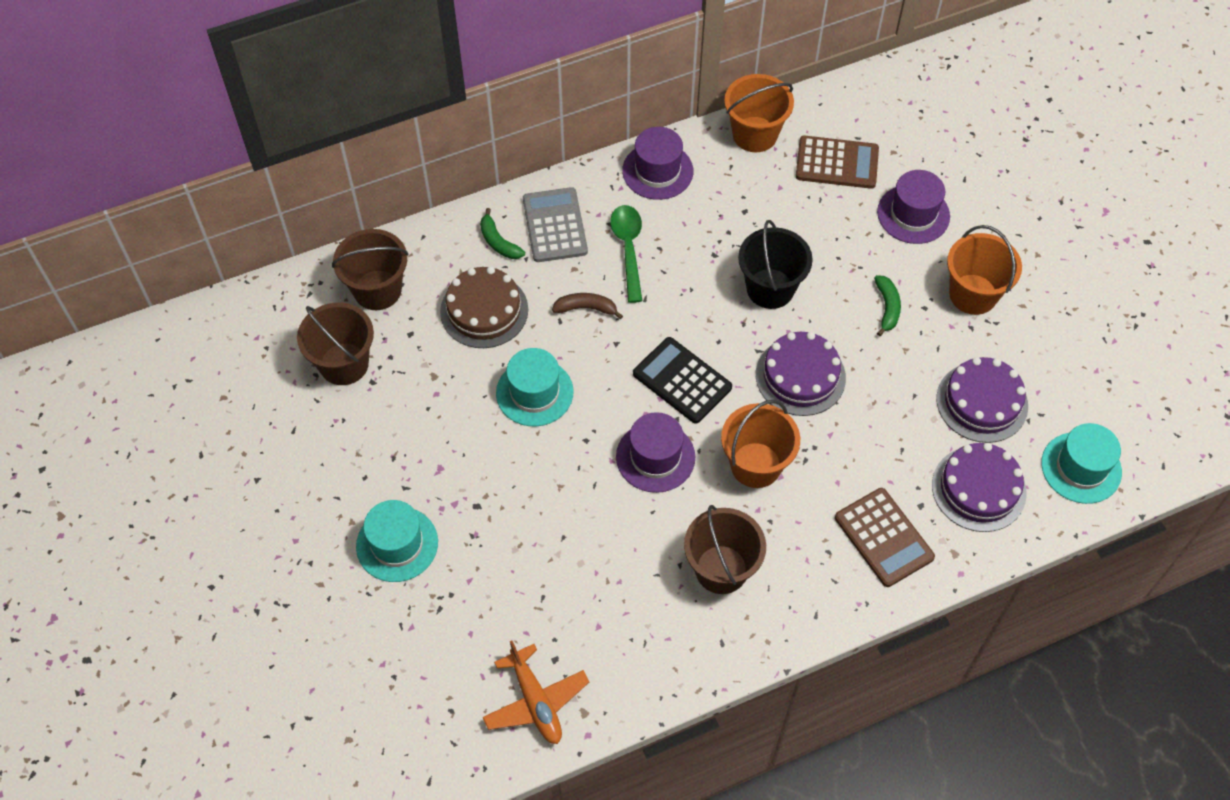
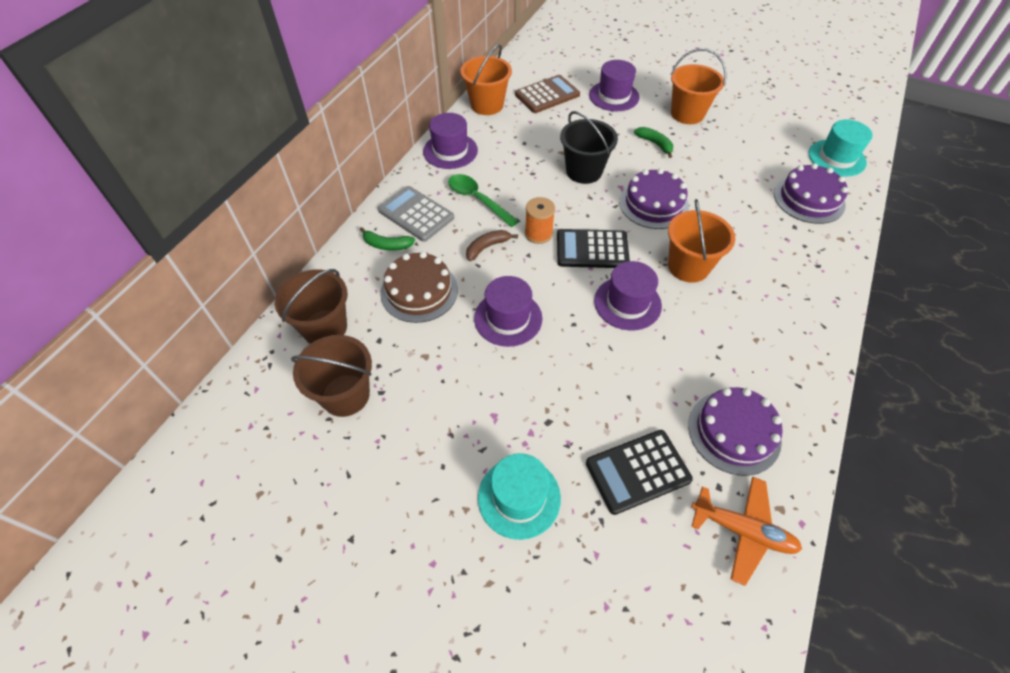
camera: 40 degrees left, 5 degrees down
turquoise hat [496,348,574,426] -> purple hat [474,276,542,347]
brown bucket [684,505,766,594] -> none
brown calculator [835,488,935,587] -> none
purple cake [937,357,1028,443] -> purple cake moved to [688,387,783,476]
none -> orange spool [525,197,555,244]
none -> black calculator [586,430,693,515]

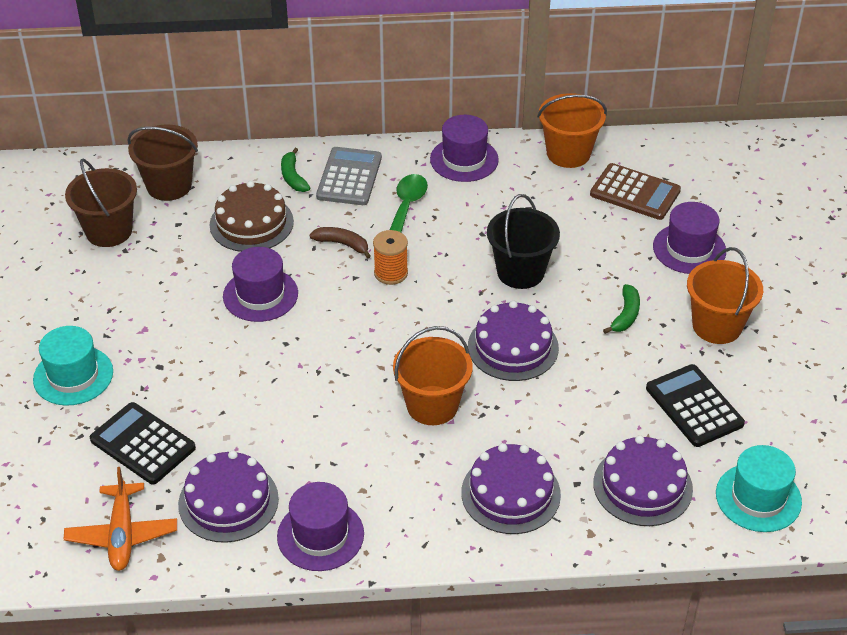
camera: 60 degrees right, 10 degrees down
black calculator [557,229,630,268] -> black calculator moved to [646,364,745,447]
purple hat [594,261,662,330] -> purple hat moved to [277,482,364,571]
none -> purple cake [461,443,561,534]

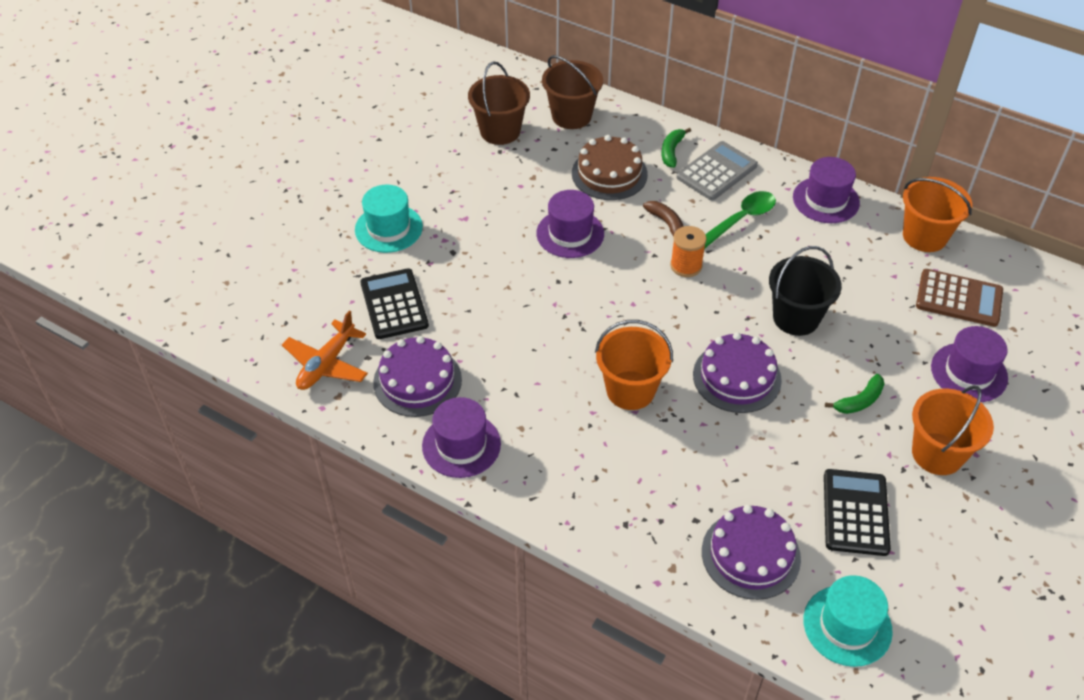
camera: 35 degrees right, 5 degrees up
purple cake [461,443,561,534] -> none
brown calculator [590,163,681,220] -> brown calculator turned 45 degrees counterclockwise [916,269,1003,327]

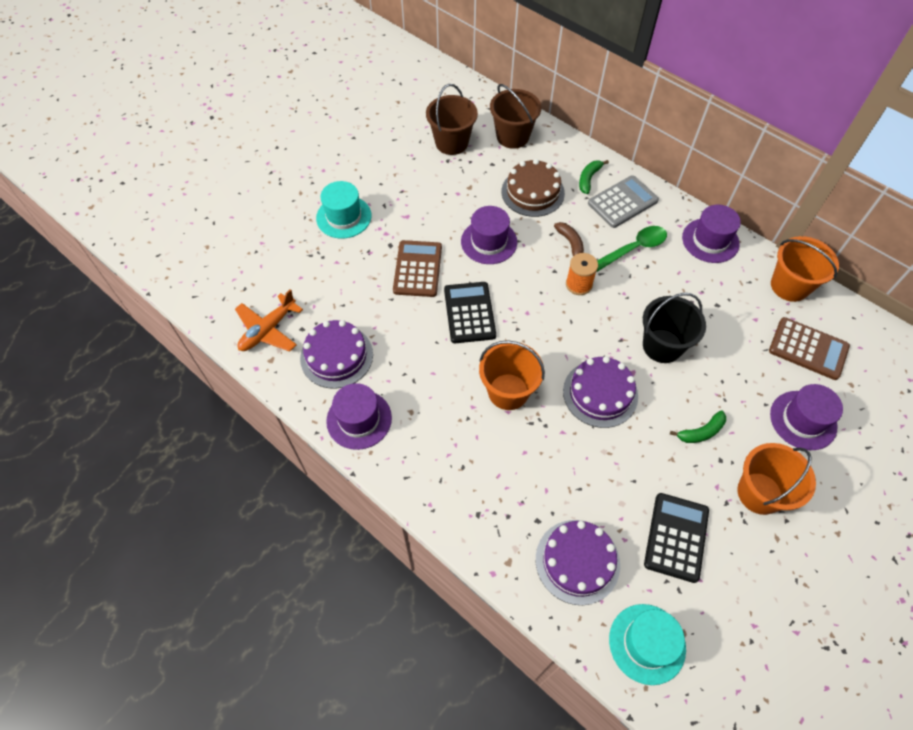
camera: 10 degrees right, 10 degrees up
black calculator [360,268,429,339] -> black calculator moved to [444,282,496,343]
none -> brown calculator [393,240,442,297]

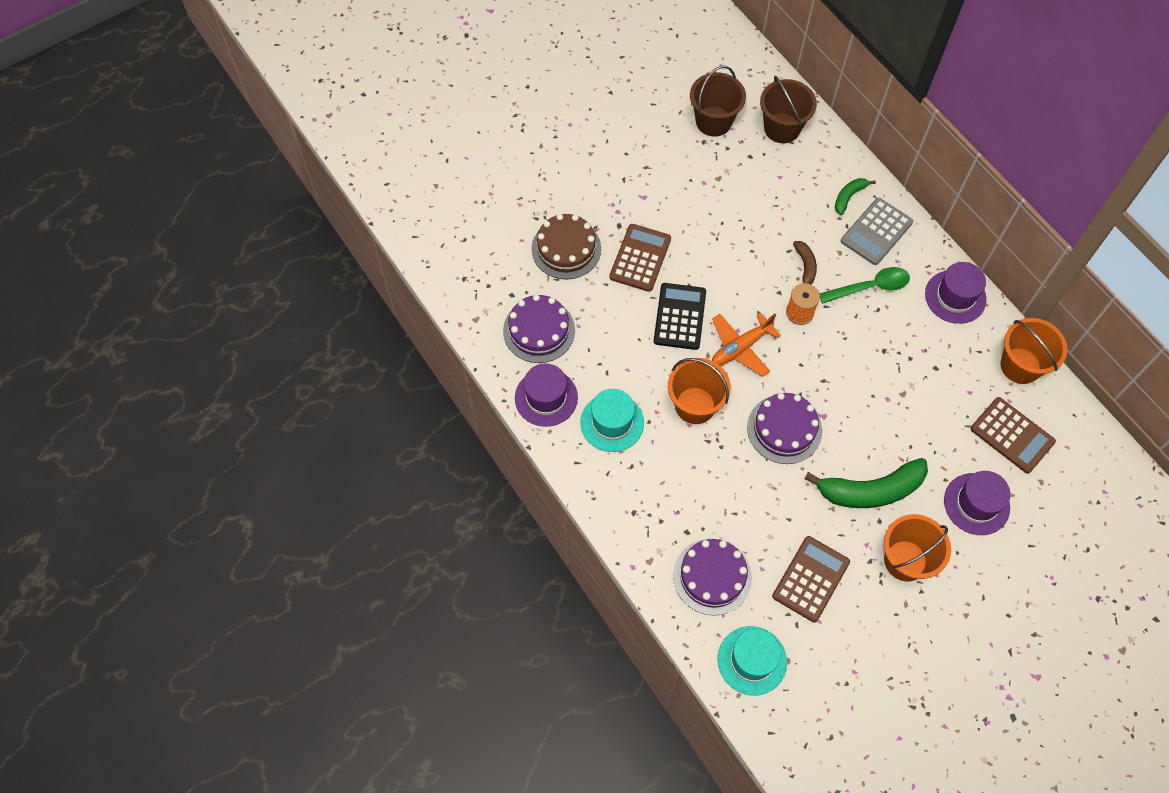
camera: 15 degrees right, 5 degrees up
orange plane [235,289,303,352] -> orange plane moved to [712,312,781,377]
turquoise hat [316,181,371,239] -> turquoise hat moved to [580,389,644,452]
purple hat [461,206,517,264] -> none
brown cake [502,159,565,217] -> brown cake moved to [531,214,601,279]
grey calculator [588,175,659,228] -> grey calculator turned 150 degrees clockwise [841,198,913,265]
black bucket [643,293,706,363] -> none
black calculator [644,493,709,583] -> brown calculator [772,536,850,622]
green banana [670,410,726,443] -> green banana [805,458,928,508], size x2.02

